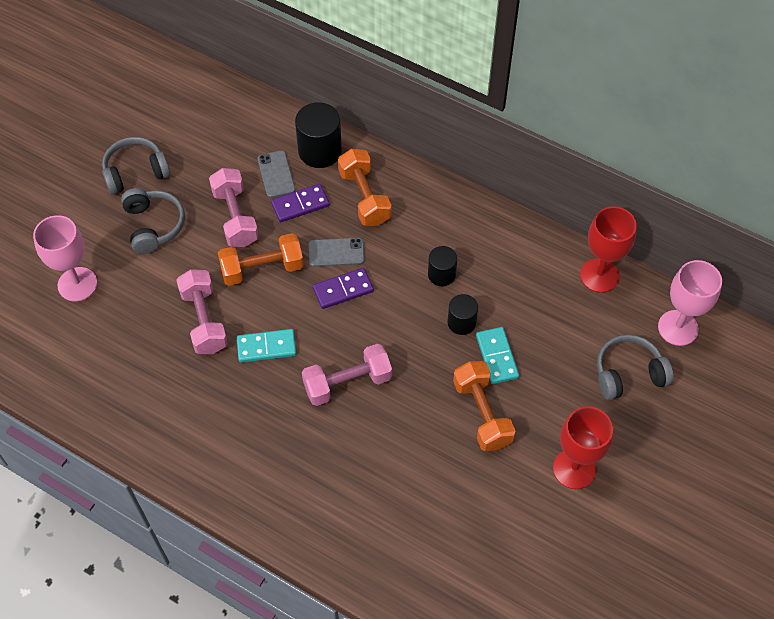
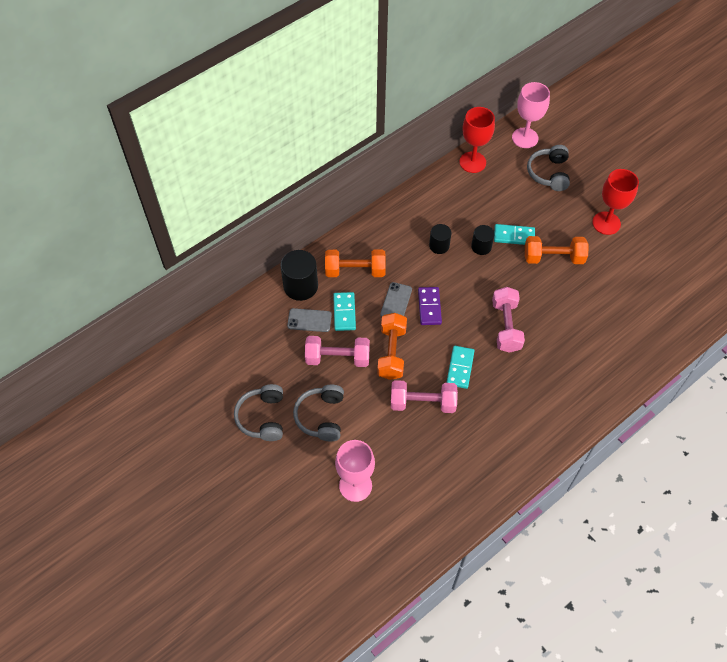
camera: 70 degrees left, 0 degrees up
grey headphones [121,188,185,254] -> grey headphones turned 90 degrees counterclockwise [293,385,344,441]
purple domino [271,184,330,222] -> turquoise domino [333,292,356,331]

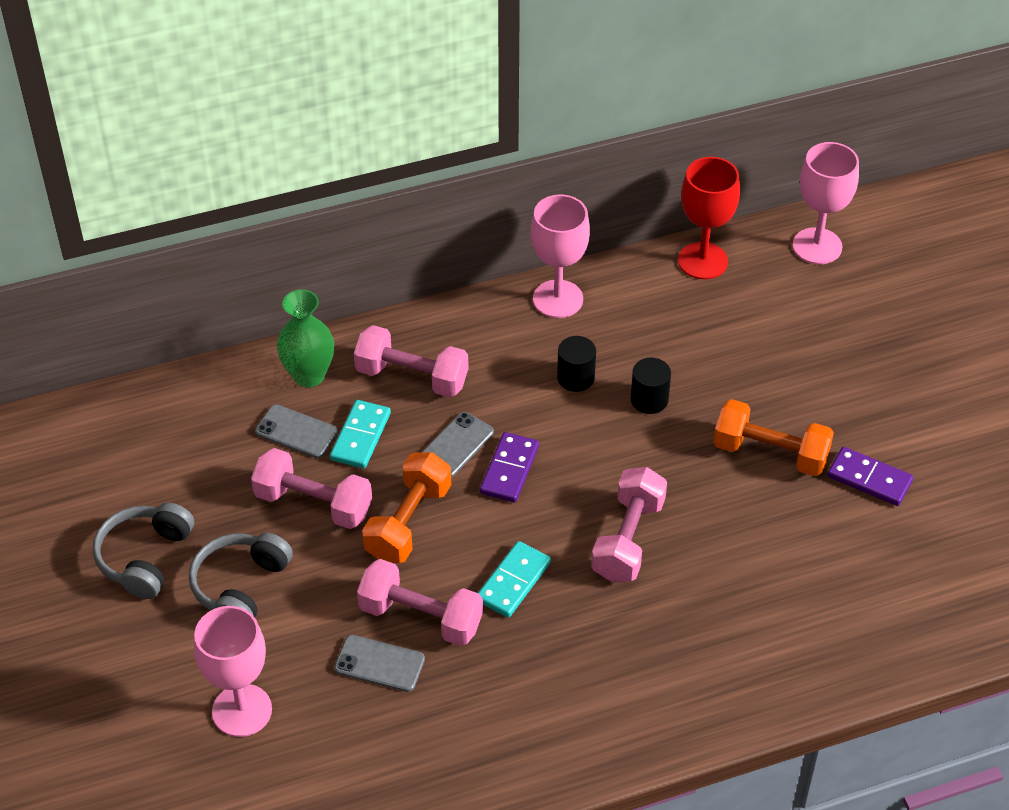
camera: 20 degrees right, 10 degrees down
black cylinder [280,250,318,301] -> green vase [277,289,334,387]
orange dumbbell [325,249,386,277] -> pink dumbbell [354,325,469,397]
turquoise domino [494,224,535,245] -> none
grey headphones [527,145,570,191] -> none
red goblet [592,169,639,235] -> none
none -> grey phone [334,635,425,692]
none -> pink goblet [531,194,590,318]
none -> purple domino [827,447,913,506]

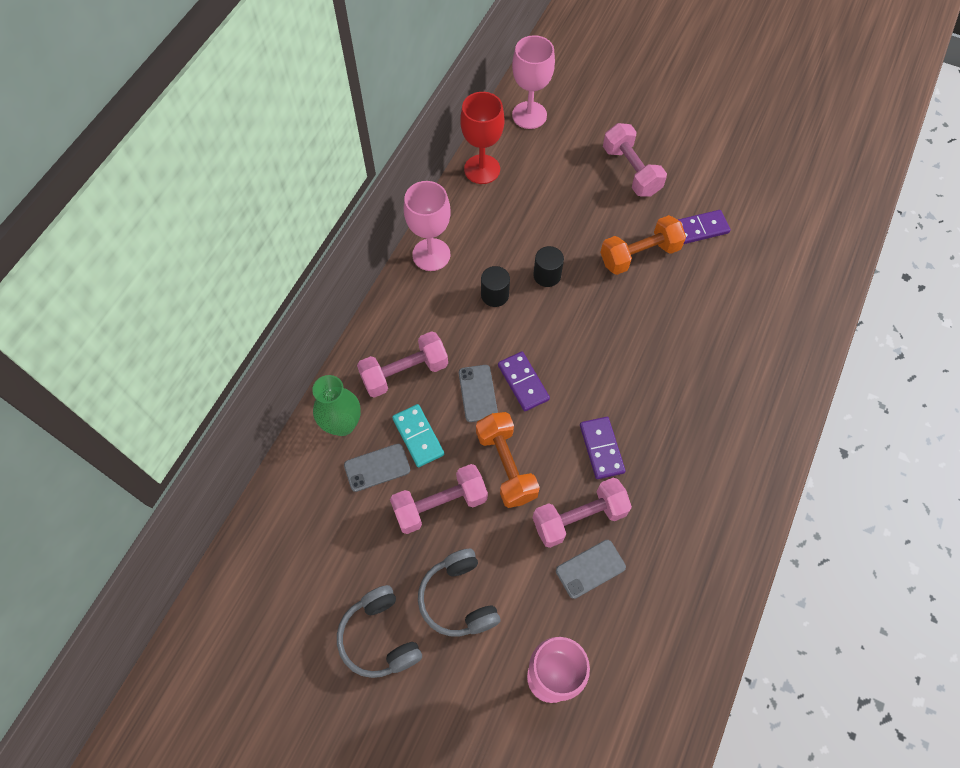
camera: 45 degrees left, 15 degrees up
turquoise domino [478,541,551,618] -> purple domino [580,417,626,479]
pink dumbbell [591,467,667,582] -> pink dumbbell moved to [603,123,667,197]

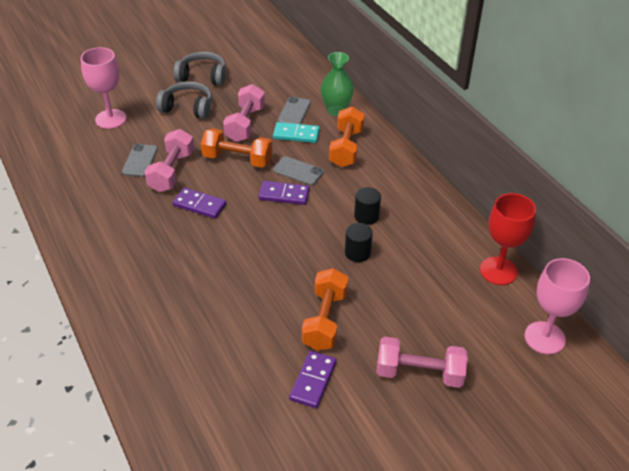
camera: 125 degrees right, 20 degrees down
pink dumbbell [357,331,448,398] -> orange dumbbell [329,107,365,167]
pink goblet [404,181,451,271] -> none

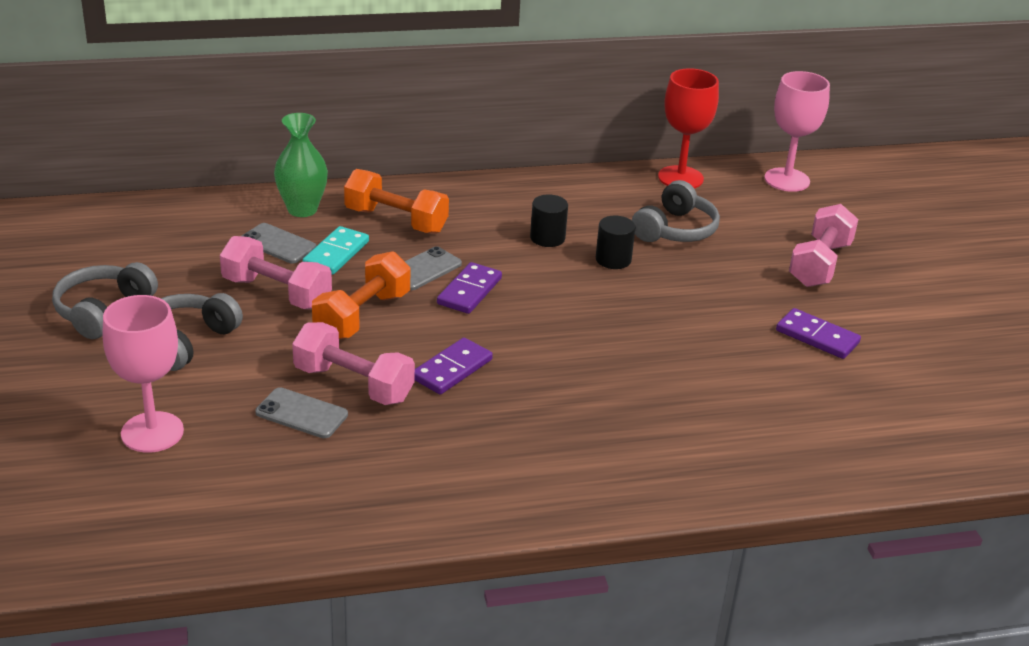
camera: 75 degrees left, 10 degrees down
orange dumbbell [302,268,349,351] -> none
none -> grey headphones [632,180,720,242]

